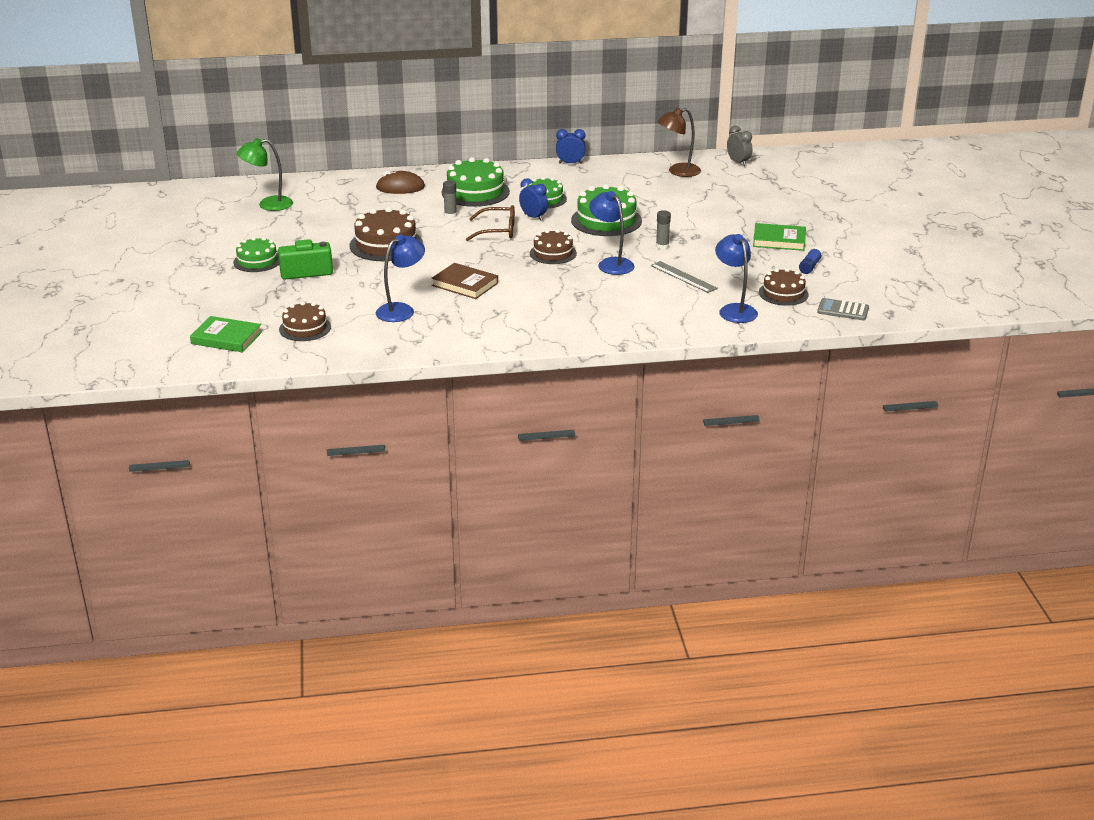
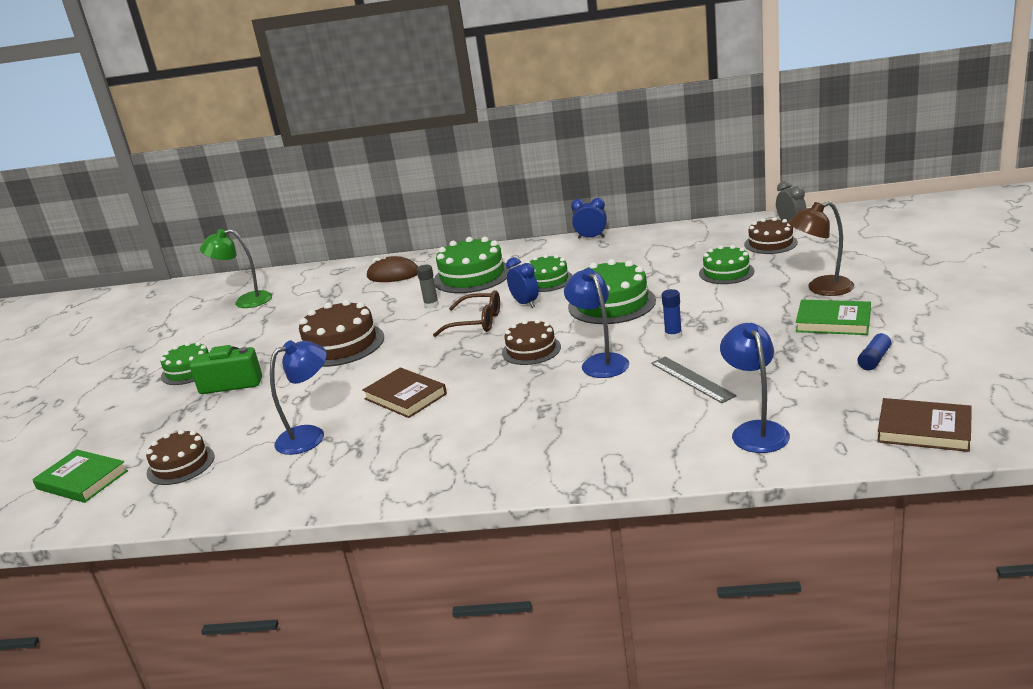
camera: 15 degrees right, 5 degrees down
grey glue stick [656,210,671,250] -> blue glue stick [662,289,682,340]
brown lamp [657,108,701,177] -> brown lamp moved to [788,201,854,296]
brown cake [759,268,809,306] -> brown cake moved to [744,217,798,254]
grey calculator [817,298,869,320] -> brown book [877,398,972,452]
none -> green cake [699,245,754,284]

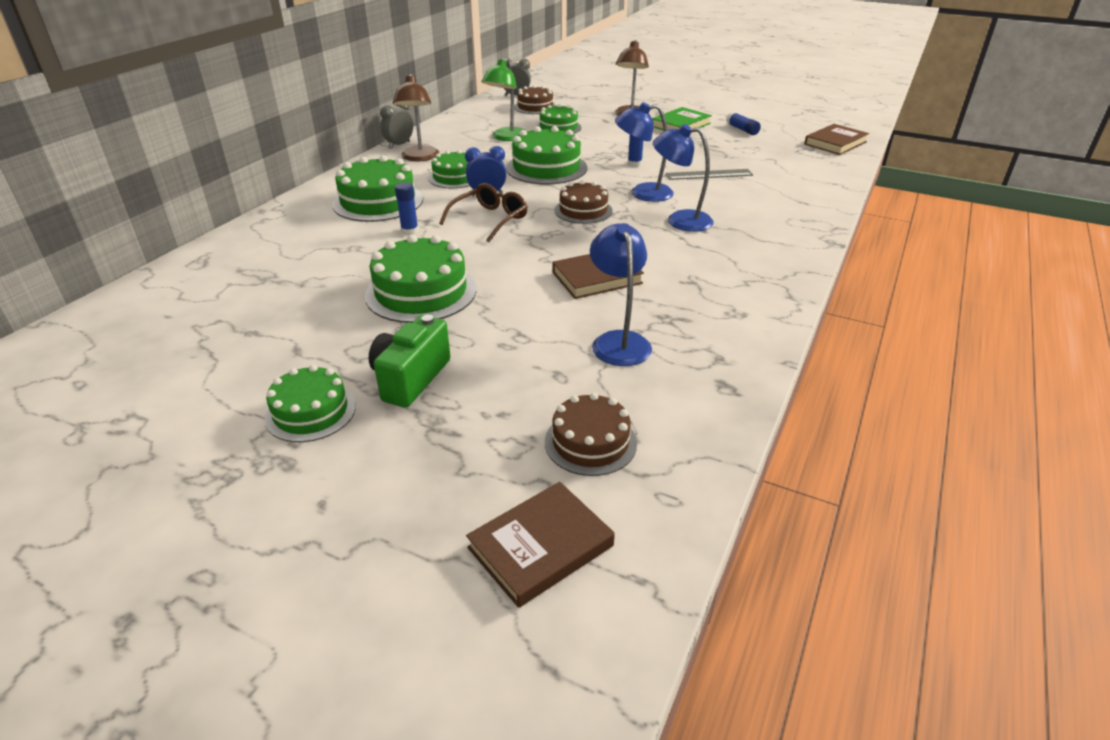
camera: 70 degrees left, 10 degrees up
green book [32,449,128,503] -> brown book [466,482,615,608]
green lamp [200,229,272,308] -> green lamp moved to [481,58,524,141]
brown cake [299,300,384,367] -> green cake [365,235,476,323]
brown mouse [367,256,418,282] -> none
grey glue stick [417,265,439,309] -> blue glue stick [395,182,419,235]
blue clock [571,198,607,239] -> grey clock [380,105,413,149]
blue lamp [720,323,790,453] -> blue lamp moved to [653,124,714,232]
none -> brown lamp [393,74,439,161]

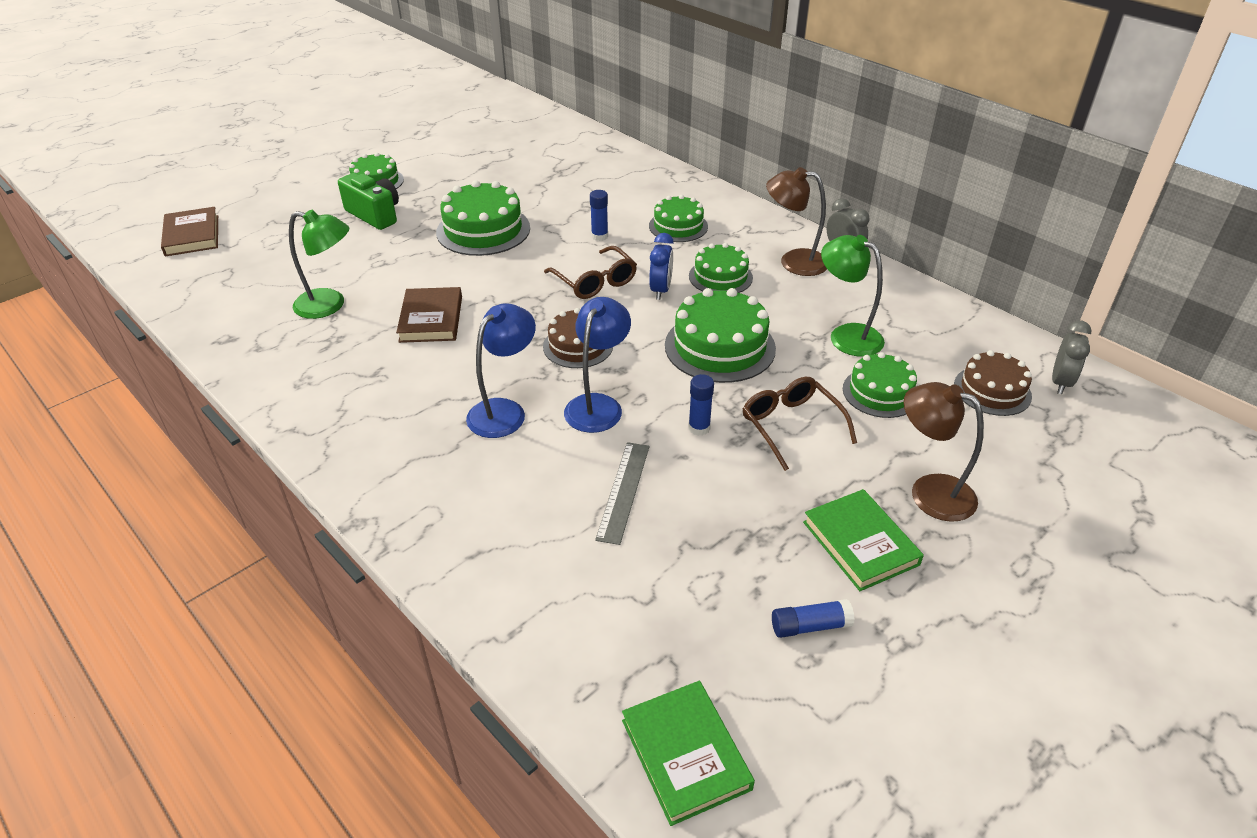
camera: 110 degrees right, 5 degrees up
green cake [332,155,423,222] -> green cake [649,195,708,242], size x0.64
brown cake [545,393,637,476] -> none
blue lamp [590,223,652,366] -> green lamp [289,210,350,319]
brown book [804,124,869,155] -> green book [622,681,755,826]
none -> brown glasses [743,377,857,471]

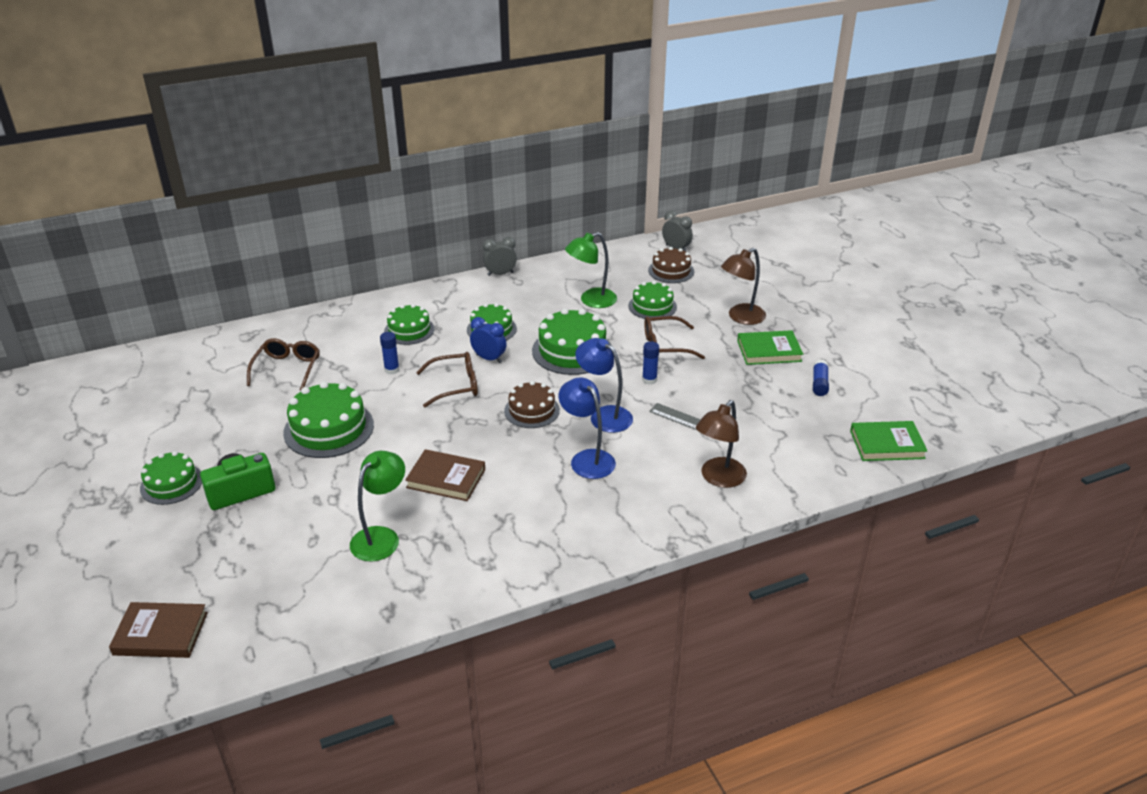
camera: 70 degrees left, 5 degrees down
brown lamp [766,167,827,276] -> brown lamp moved to [696,400,747,488]
none -> brown glasses [247,338,320,391]

